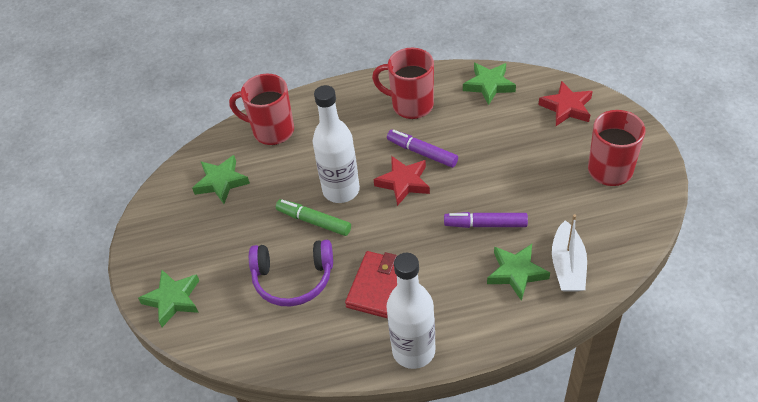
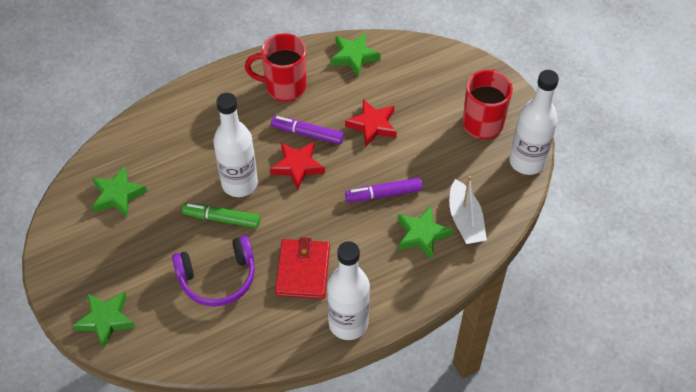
camera: 20 degrees left, 5 degrees up
red mug [229,74,294,145] -> none
red star [539,81,593,126] -> red star moved to [345,99,397,146]
none -> white bottle [509,70,559,175]

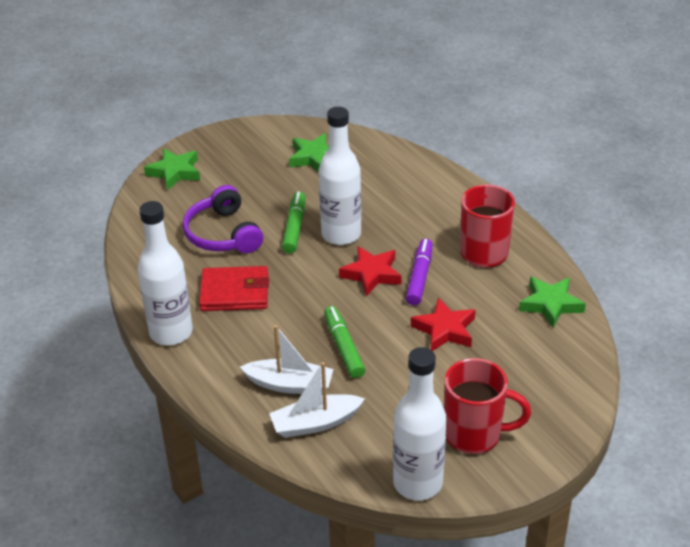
camera: 85 degrees right, 15 degrees down
purple marker [345,178,422,202] -> green marker [324,306,365,378]
green star [398,206,453,259] -> white boat [240,325,333,394]

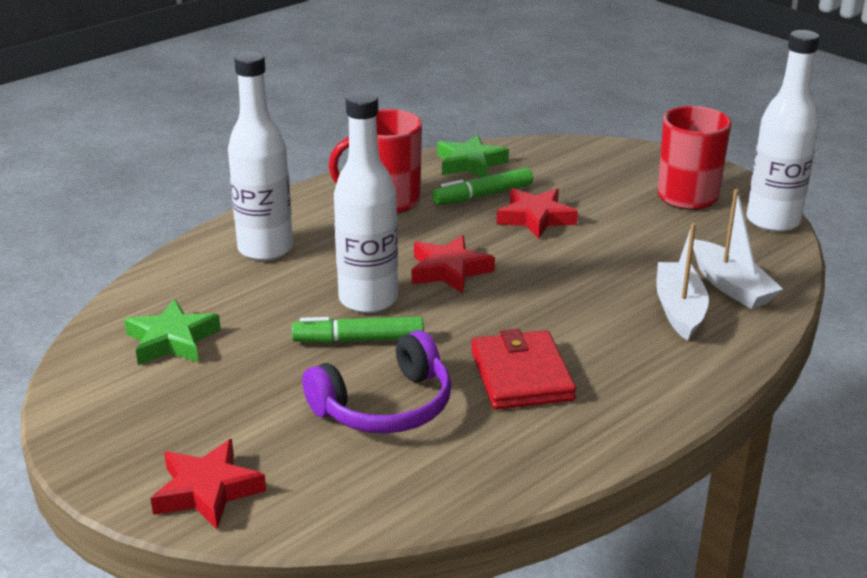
camera: 100 degrees left, 10 degrees down
white bottle [138,201,193,345] -> white bottle moved to [228,52,293,261]
green star [144,148,200,191] -> red star [151,439,266,530]
green marker [324,306,365,378] -> green marker moved to [432,167,533,205]
purple marker [406,239,433,305] -> none

